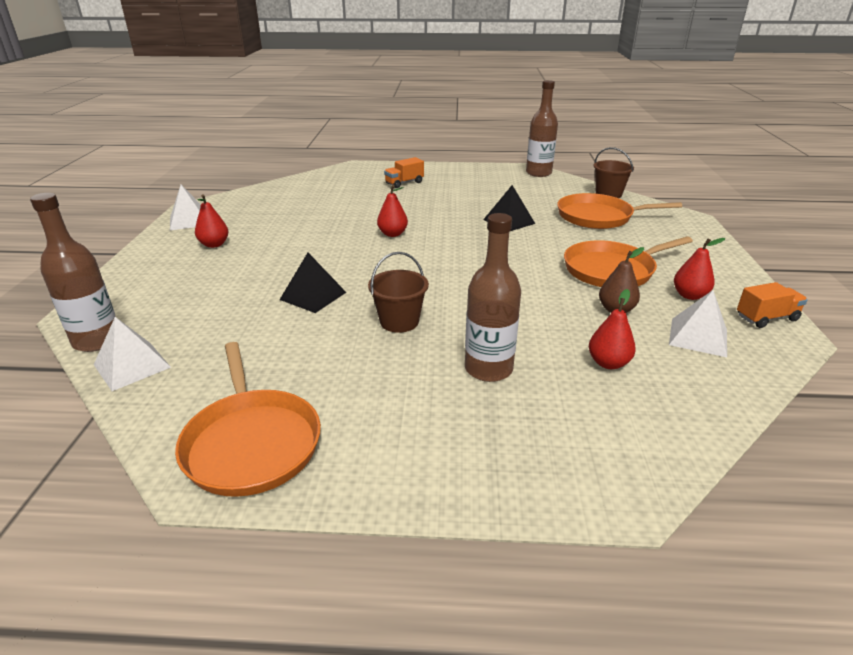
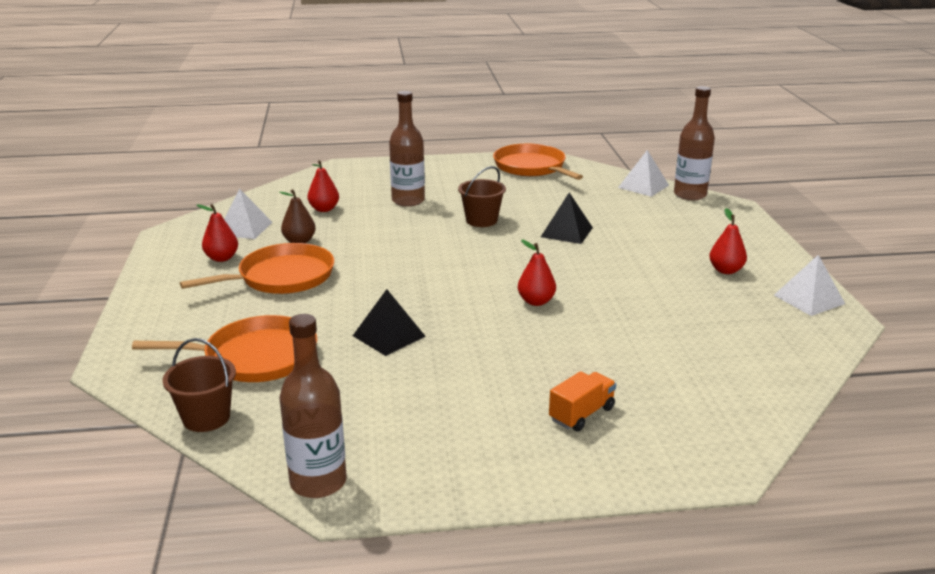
camera: 170 degrees right, 5 degrees down
orange truck [737,282,808,328] -> none

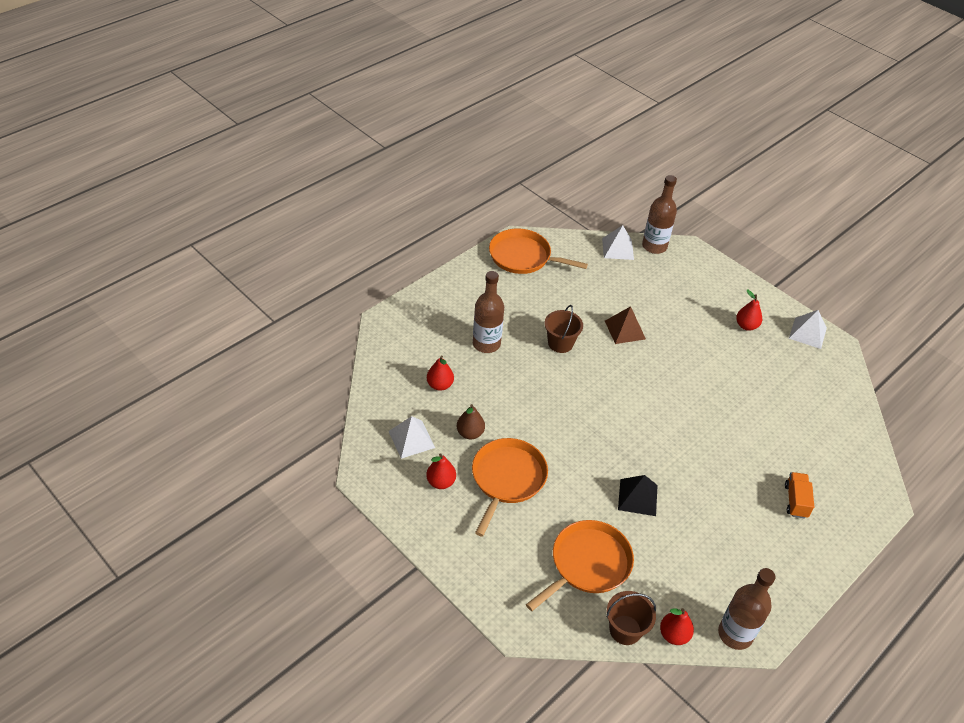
camera: 40 degrees left, 20 degrees up
red pear [518,240,556,306] -> red pear moved to [660,608,694,645]
black pyramid [541,192,593,244] -> brown pyramid [605,306,646,344]

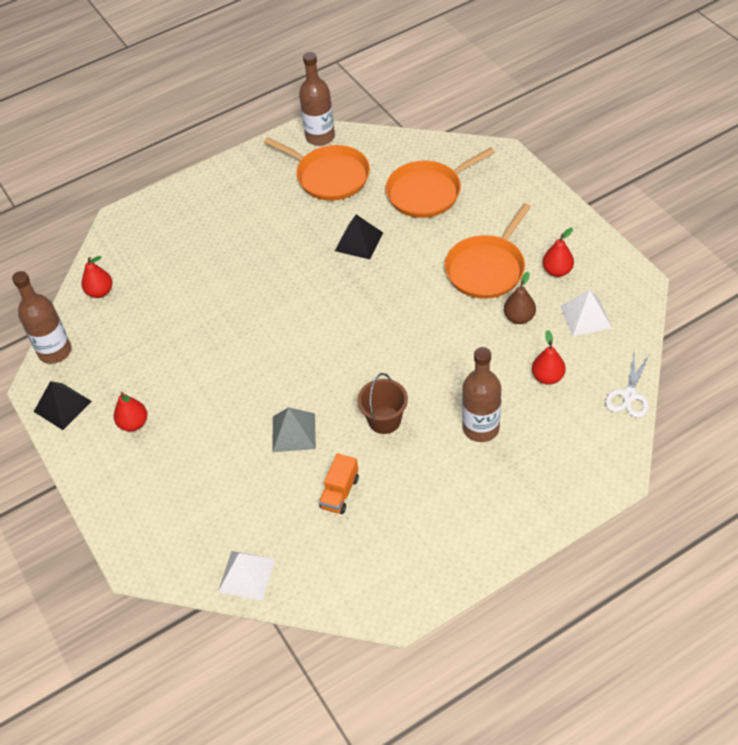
camera: 160 degrees left, 5 degrees up
orange pan [489,229,588,274] -> orange pan moved to [264,137,370,201]
brown pyramid [605,306,646,344] -> grey pyramid [273,407,316,452]
brown bucket [606,591,656,645] -> none
brown bottle [642,175,677,254] -> brown bottle moved to [12,271,72,364]
red pear [660,608,694,645] -> red pear moved to [81,256,112,298]
orange truck [785,472,814,519] -> orange truck moved to [319,453,359,514]
white pyramid [789,310,827,349] -> black pyramid [34,381,92,430]
none -> white scissors [605,354,649,418]

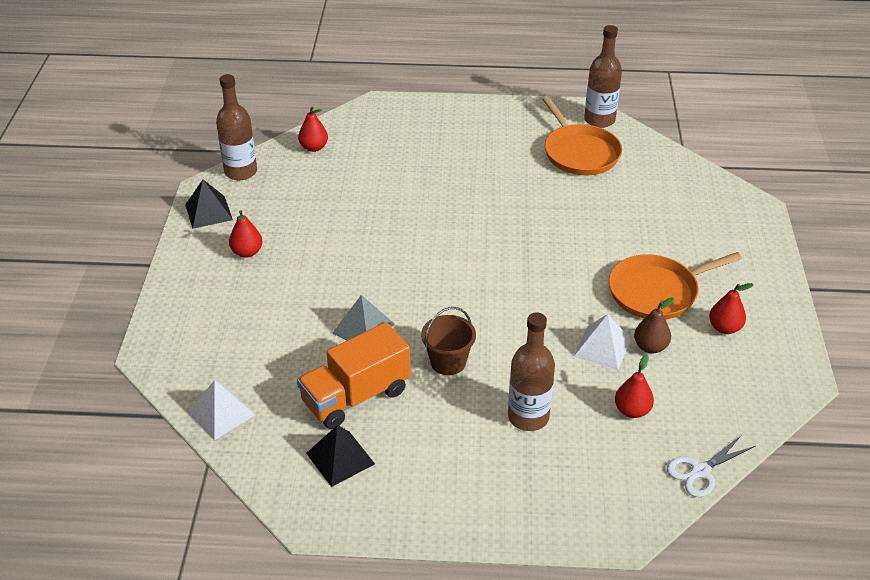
camera: 30 degrees right, 10 degrees down
orange truck [319,453,359,514] -> orange truck [297,322,411,429], size x1.85
black pyramid [335,214,383,259] -> black pyramid moved to [306,425,375,487]
orange pan [386,147,495,218] -> none
white pyramid [560,289,612,336] -> white pyramid moved to [574,314,631,370]

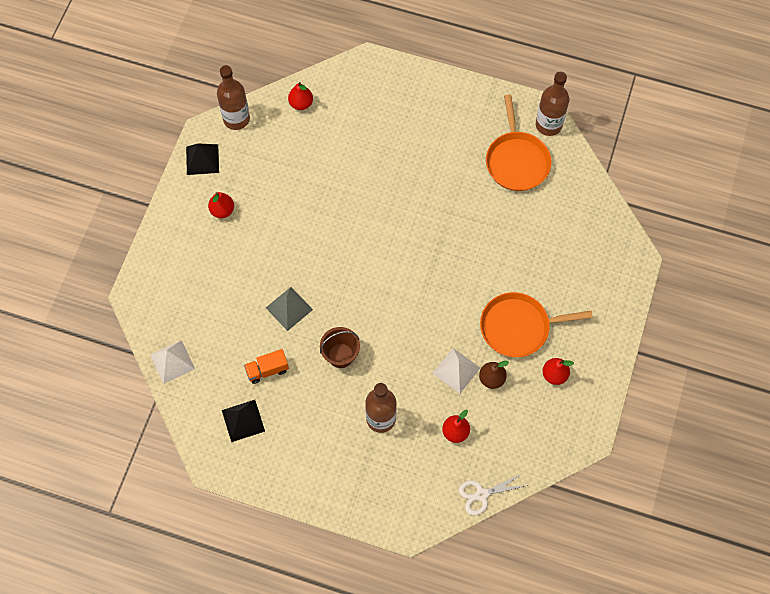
camera: 15 degrees right, 25 degrees up
orange truck [297,322,411,429] -> orange truck [244,349,289,384], size x0.54

